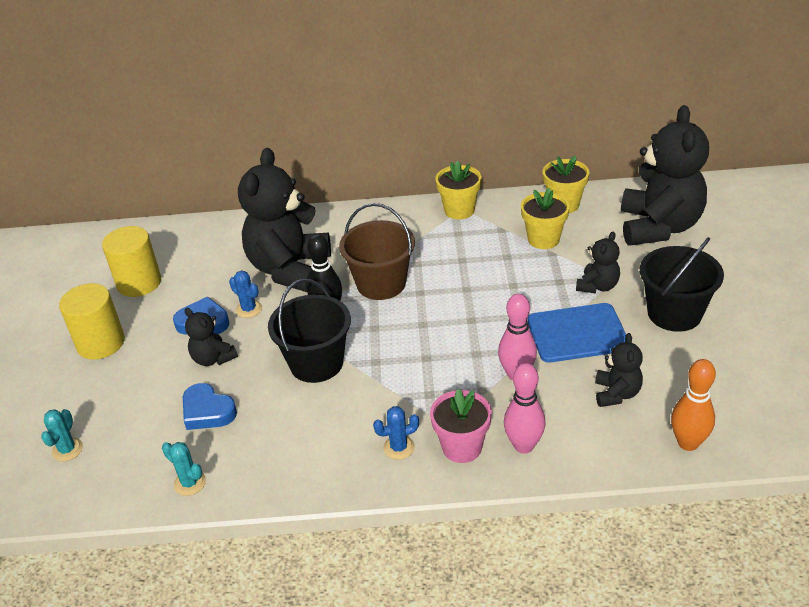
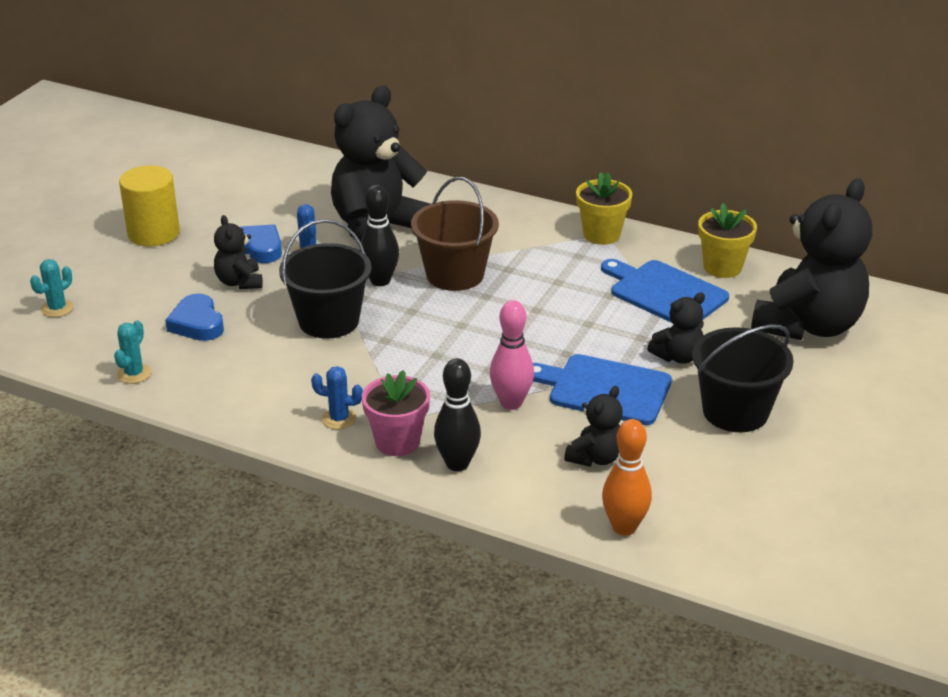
camera: 25 degrees right, 5 degrees down
yellow cylinder [102,226,161,297] -> none
turquoise cactus [162,442,206,496] -> turquoise cactus turned 45 degrees clockwise [114,320,151,384]
pink bowling pin [504,363,546,454] -> black bowling pin [434,358,481,471]
yellow flower pot [521,188,570,249] -> blue cutting board [601,259,729,323]

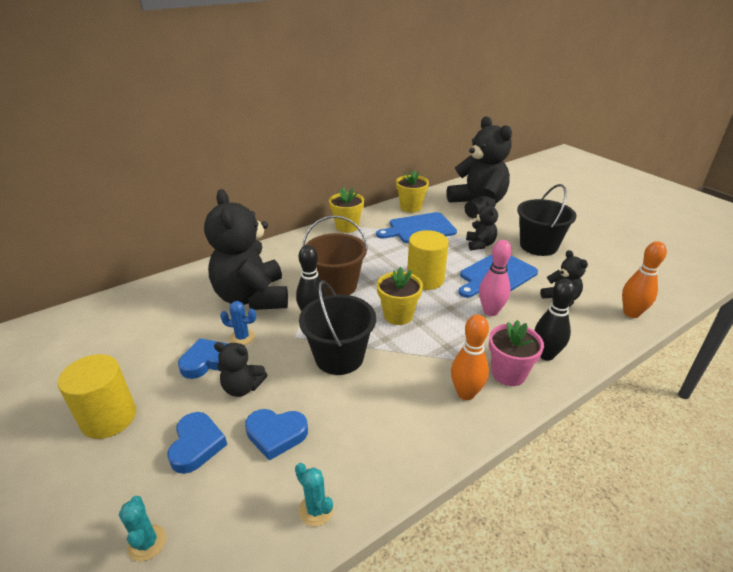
camera: 60 degrees left, 0 degrees up
blue cactus [311,366,363,430] -> orange bowling pin [451,315,489,400]
none -> blue heart [167,412,227,474]
none -> yellow flower pot [377,267,423,325]
none -> yellow cylinder [407,230,449,290]

